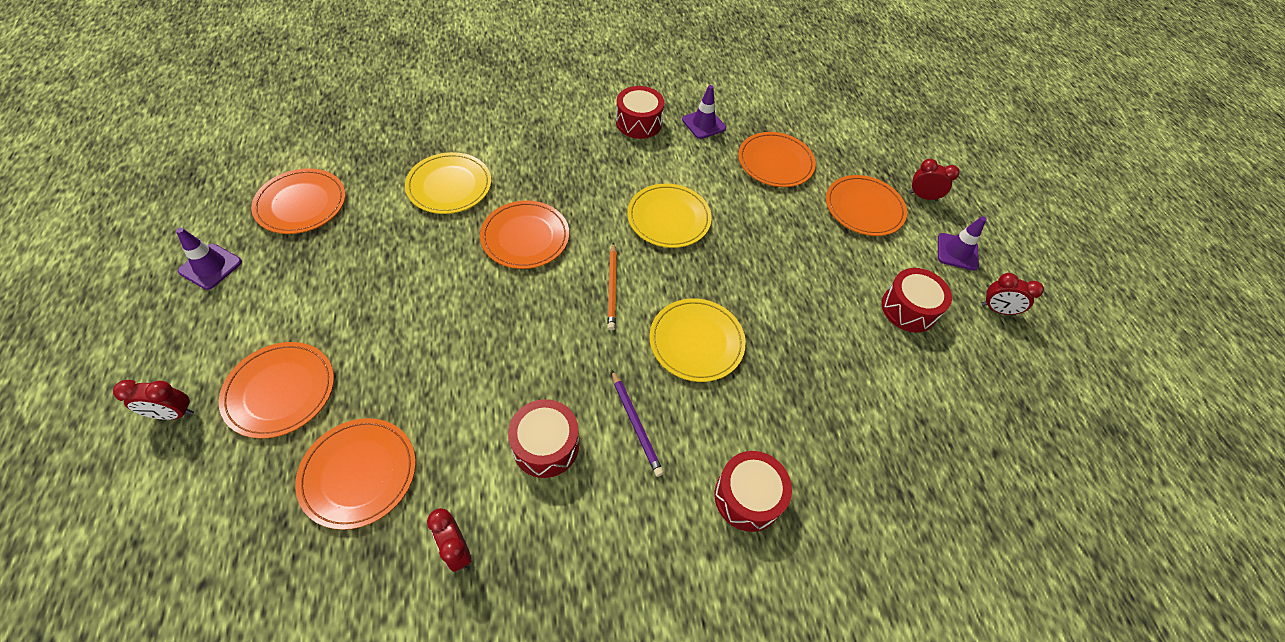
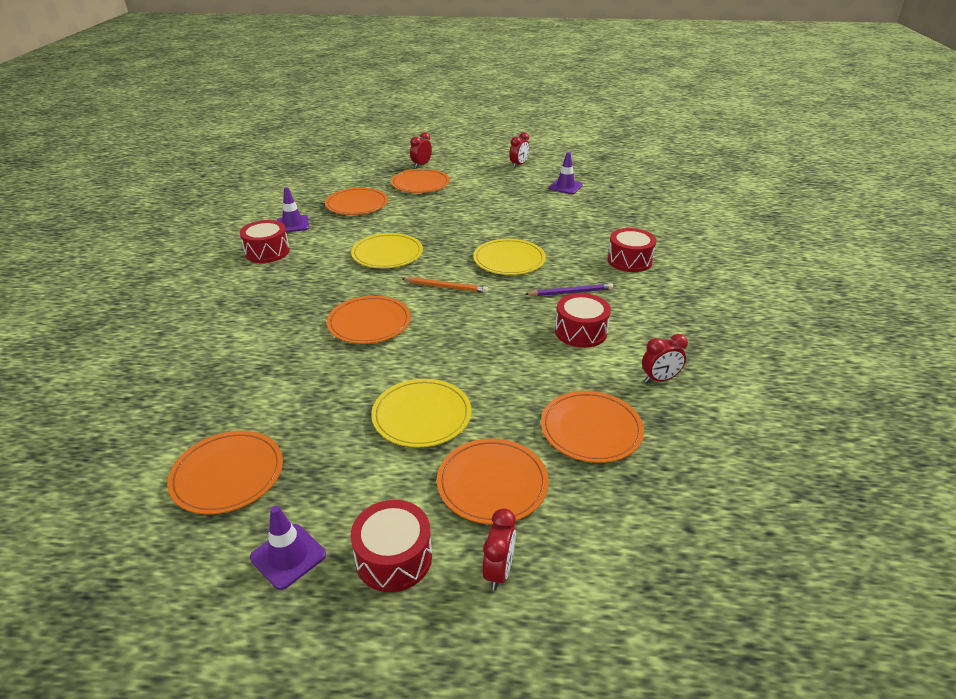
camera: 70 degrees left, 20 degrees down
yellow plate [405,152,491,214] -> yellow plate moved to [371,379,472,448]
red drum [882,268,952,333] -> red drum moved to [350,500,432,592]
purple traffic cone [938,216,986,271] -> purple traffic cone moved to [549,152,583,194]

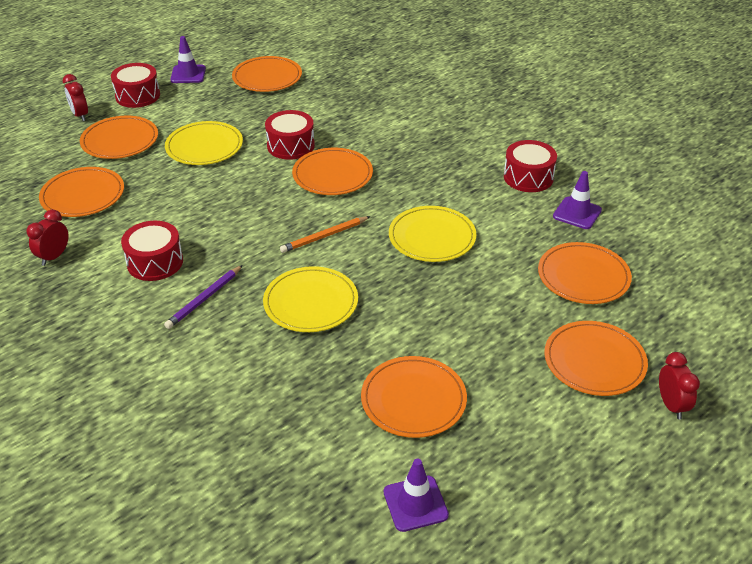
camera: 135 degrees right, 5 degrees up
red clock [509,132,530,168] -> none
red drum [607,228,657,272] -> red drum moved to [265,110,315,160]
none -> orange plate [361,356,467,438]

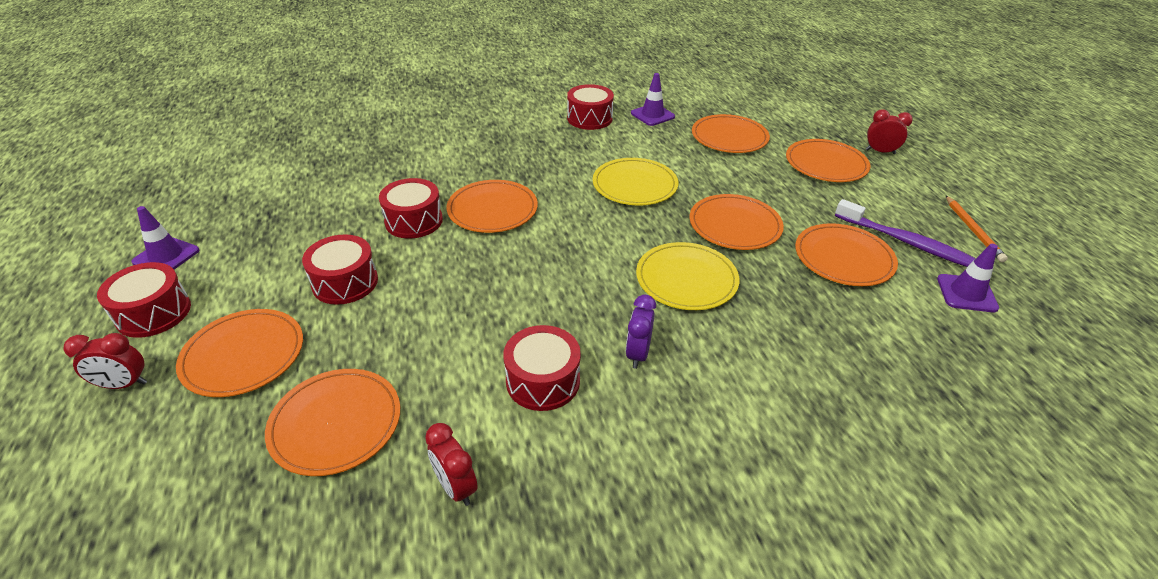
camera: 65 degrees left, 0 degrees up
purple pencil [164,265,243,329] -> purple clock [626,295,656,369]
yellow plate [165,121,243,165] -> red drum [302,234,378,305]
orange plate [232,56,302,92] -> orange plate moved to [690,194,784,250]
orange pencil [280,216,370,253] -> orange pencil moved to [945,195,1008,262]
none -> purple toothbrush [835,199,976,267]

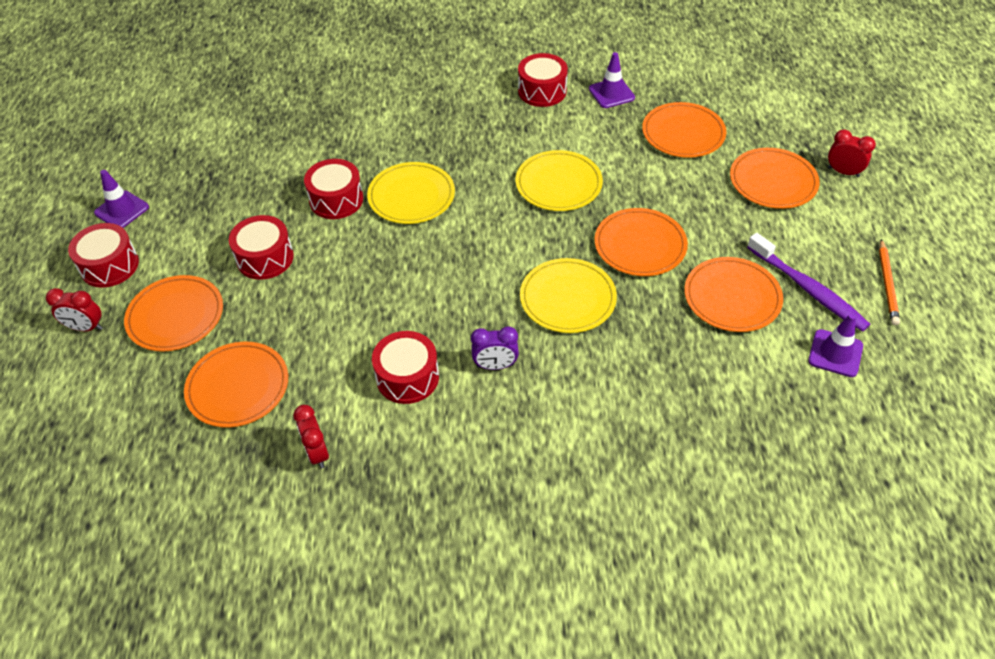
camera: 15 degrees right, 10 degrees up
orange plate [446,180,538,233] -> yellow plate [367,162,455,224]
purple clock [626,295,656,369] -> purple clock turned 120 degrees counterclockwise [471,327,519,370]

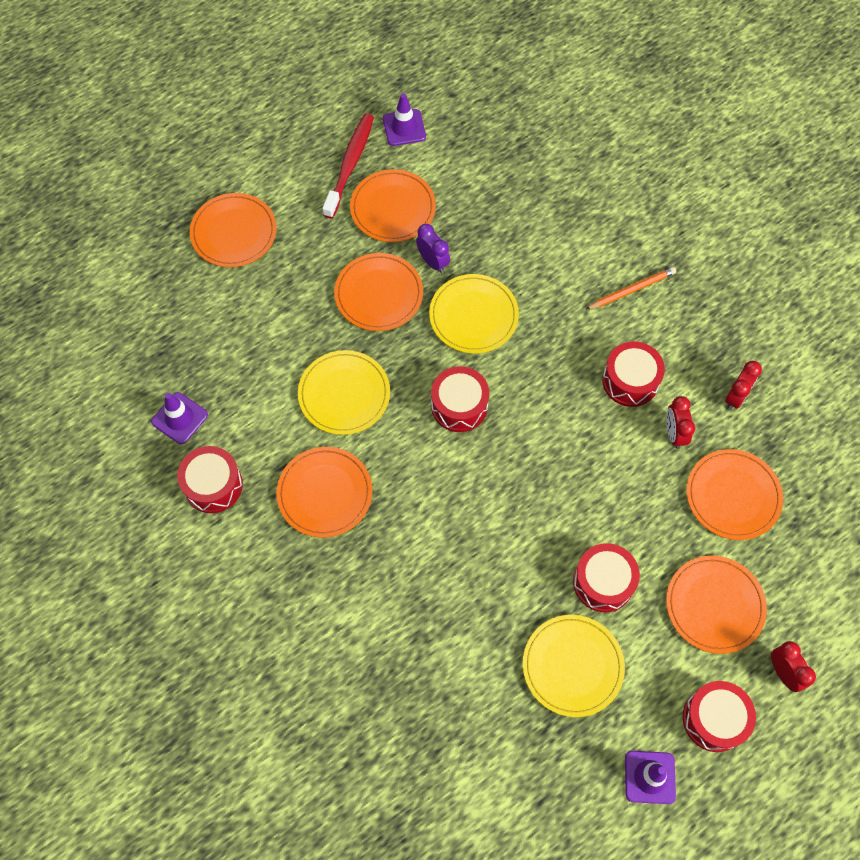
camera: 125 degrees left, 15 degrees up
red drum [304,159,363,219] -> red drum moved to [431,366,489,432]
yellow plate [367,162,455,224] -> yellow plate moved to [523,615,625,717]
purple clock [471,327,519,370] -> purple clock moved to [416,224,450,273]
orange plate [642,102,726,158] -> orange plate moved to [276,447,372,538]
purple toothbrush [747,233,870,332] -> red toothbrush [322,113,374,219]
red clock [828,130,876,177] -> red clock moved to [666,396,695,449]
orange pencil [879,239,900,325] -> orange pencil moved to [585,267,677,310]

